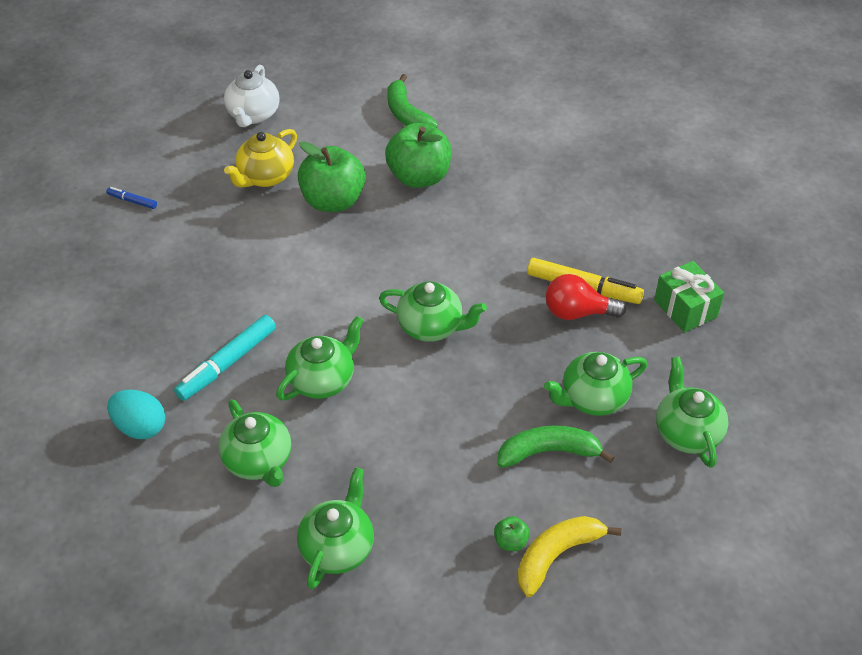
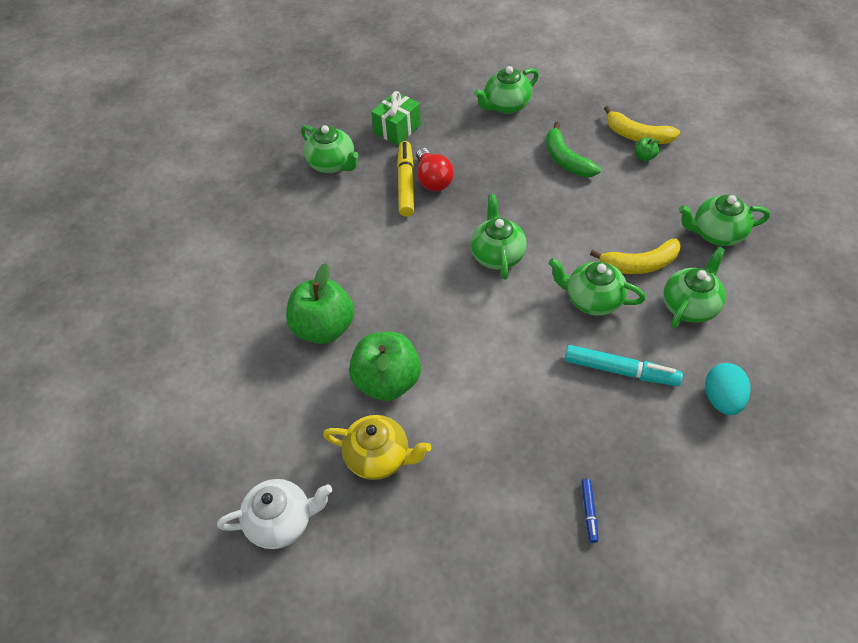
camera: 110 degrees left, 5 degrees up
blue marker [106,187,157,209] -> blue marker moved to [581,479,598,543]
green banana [387,74,438,128] -> none
green teapot [544,352,647,416] -> green teapot moved to [301,125,359,173]
none -> yellow banana [590,238,681,274]

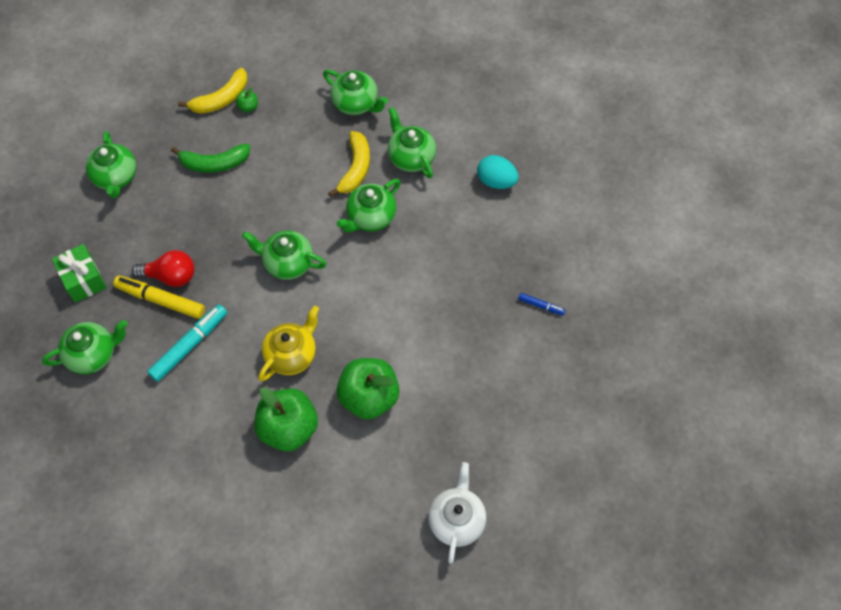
camera: 70 degrees left, 10 degrees up
yellow teapot [323,415,431,480] -> yellow teapot moved to [258,306,319,381]
turquoise marker [565,345,683,386] -> turquoise marker moved to [147,304,227,382]
green teapot [679,195,770,246] -> green teapot turned 75 degrees counterclockwise [323,69,388,115]

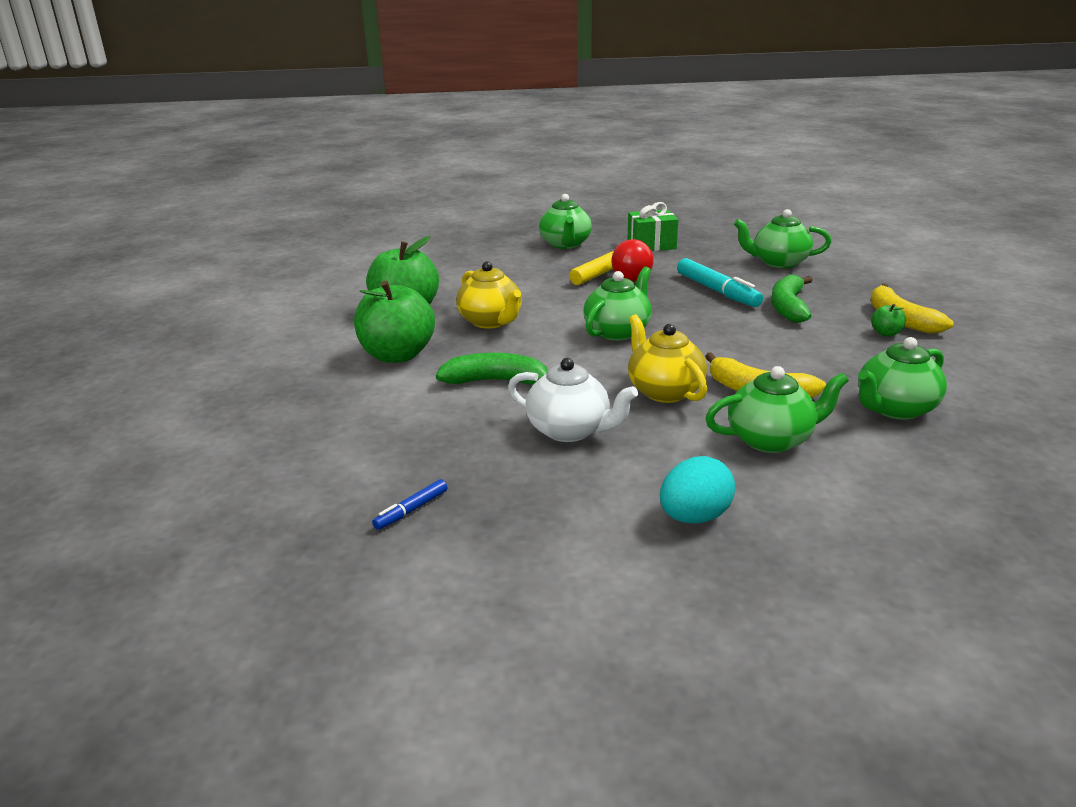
camera: 110 degrees right, 35 degrees down
turquoise marker [147,304,227,382] -> turquoise marker moved to [677,258,763,307]
green teapot [337,179,401,232] -> yellow teapot [628,314,707,403]
white teapot [428,462,486,564] -> white teapot moved to [508,358,638,442]
none -> green banana [436,353,548,384]

